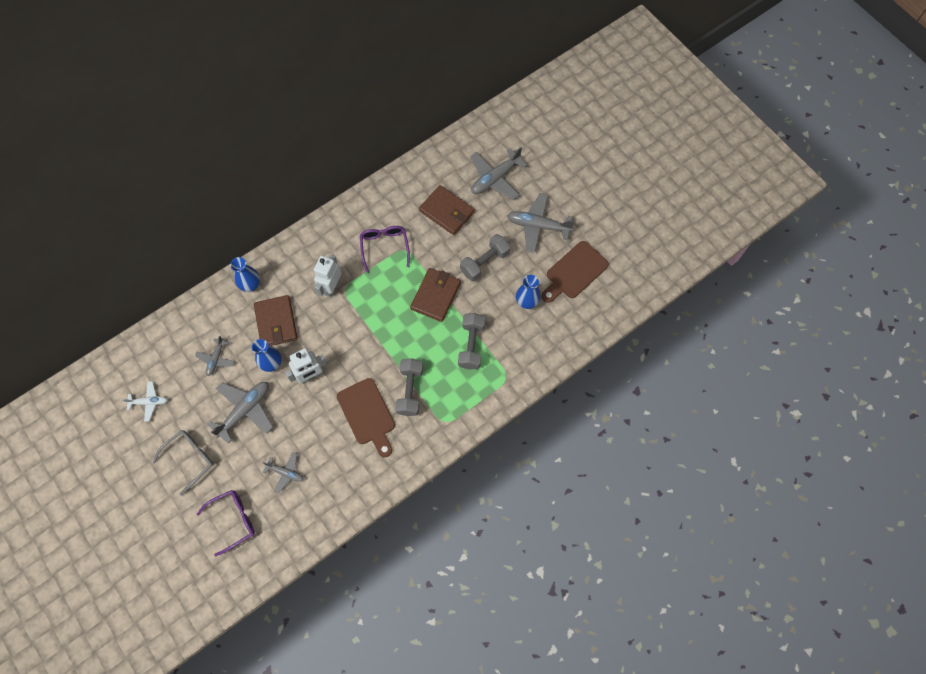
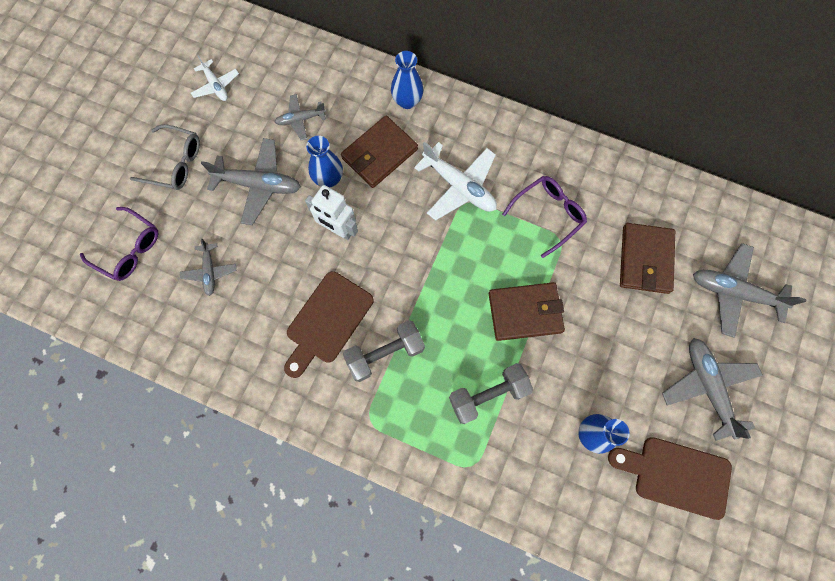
camera: 60 degrees right, 5 degrees up
white robot [314,255,342,298] -> white plane [414,142,497,221]
grey dumbbell [460,234,510,281] -> none

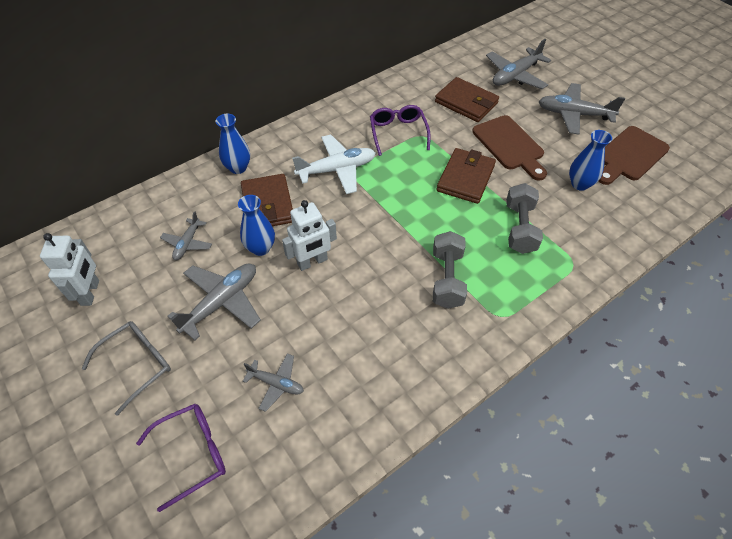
camera: 60 degrees left, 20 degrees down
white plane [191,55,239,101] -> white robot [40,233,99,306]
brown cutting board [284,271,373,378] -> brown cutting board moved to [472,115,547,181]

